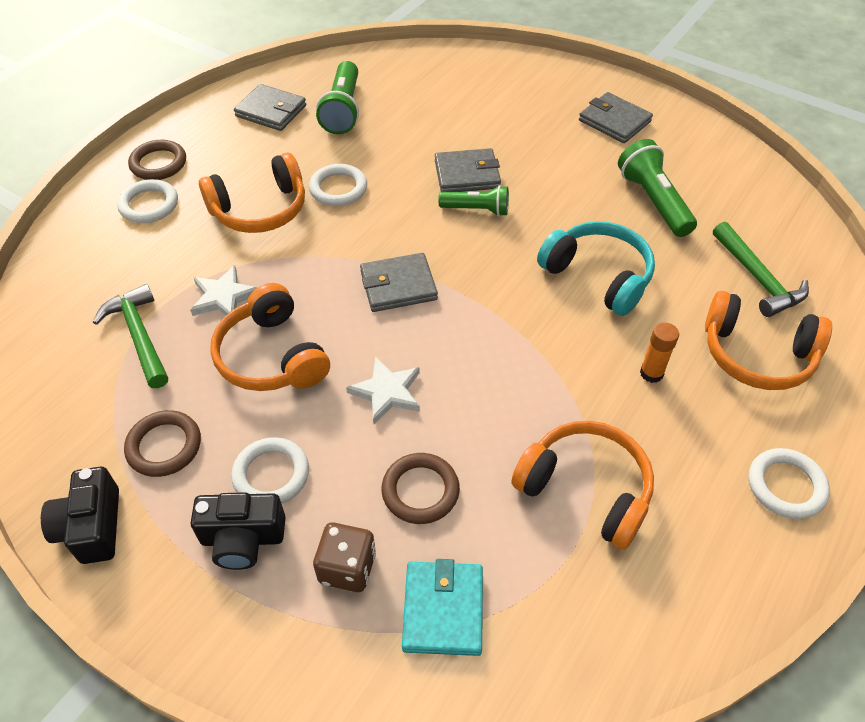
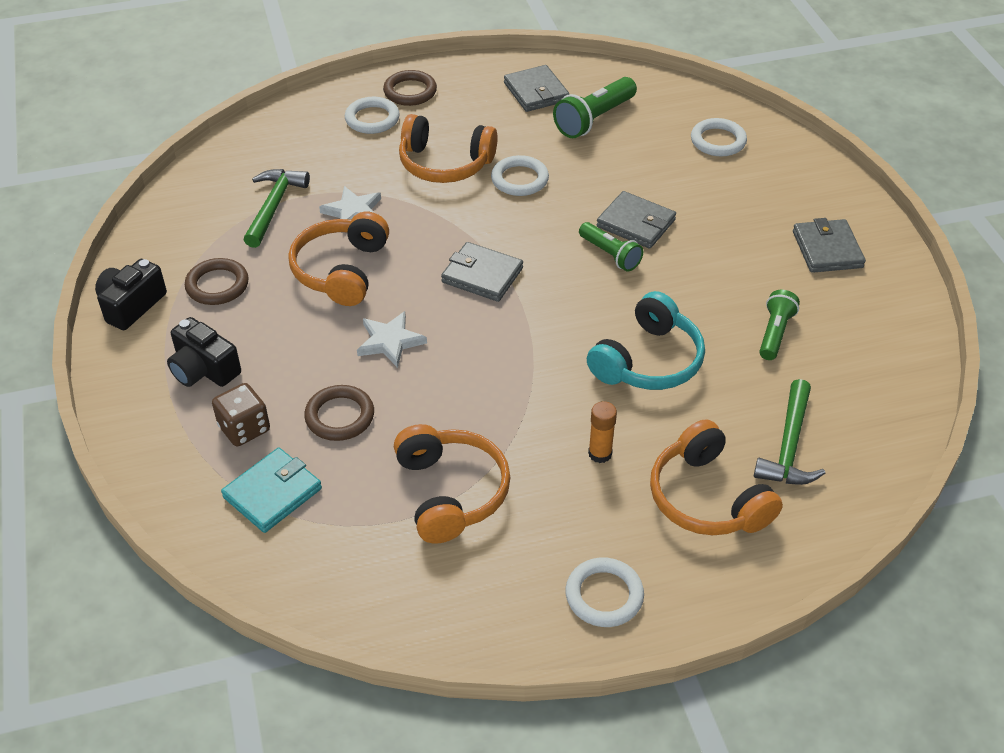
camera: 40 degrees right, 5 degrees down
white ring [231,437,309,504] -> white ring moved to [691,118,747,156]
turquoise headphones [537,221,655,316] -> turquoise headphones turned 45 degrees clockwise [587,291,705,390]
green flashlight [618,139,697,237] -> green flashlight [759,290,800,360], size x0.65

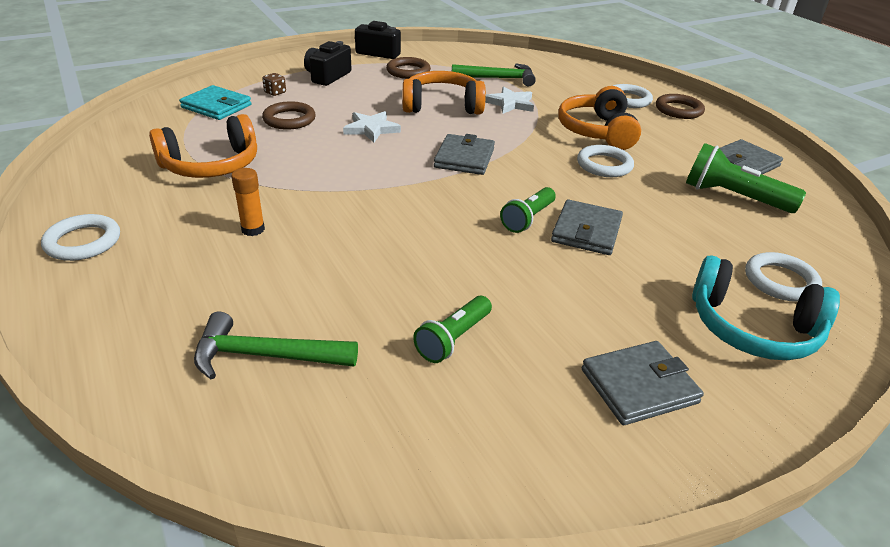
camera: 75 degrees right, 10 degrees down
brown dice [212,383,270,446] -> brown dice [262,73,286,96], size x0.58
turquoise headphones [587,291,705,390] -> turquoise headphones moved to [692,255,840,360]
orange headphones [650,419,783,535] -> none
green flashlight [759,290,800,360] -> green flashlight turned 120 degrees clockwise [413,296,492,363]

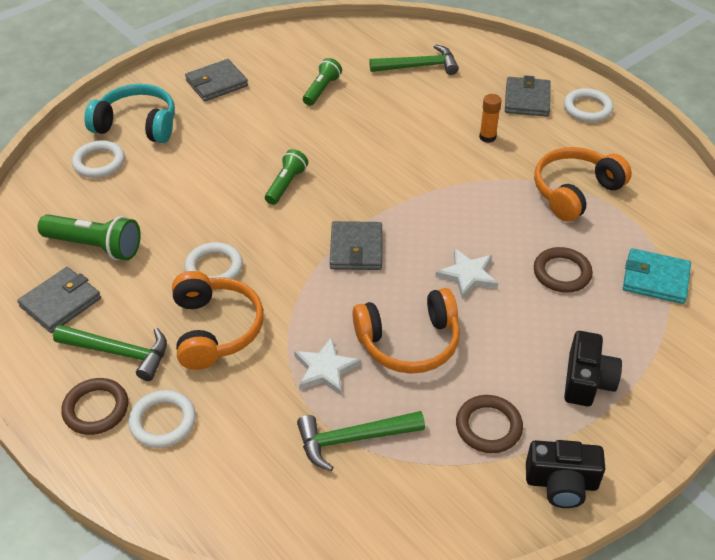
camera: 170 degrees right, 10 degrees up
brown dice [262,73,286,96] -> none
grey wallet [551,199,623,255] -> grey wallet moved to [505,76,551,117]
none -> green hammer [53,325,167,381]

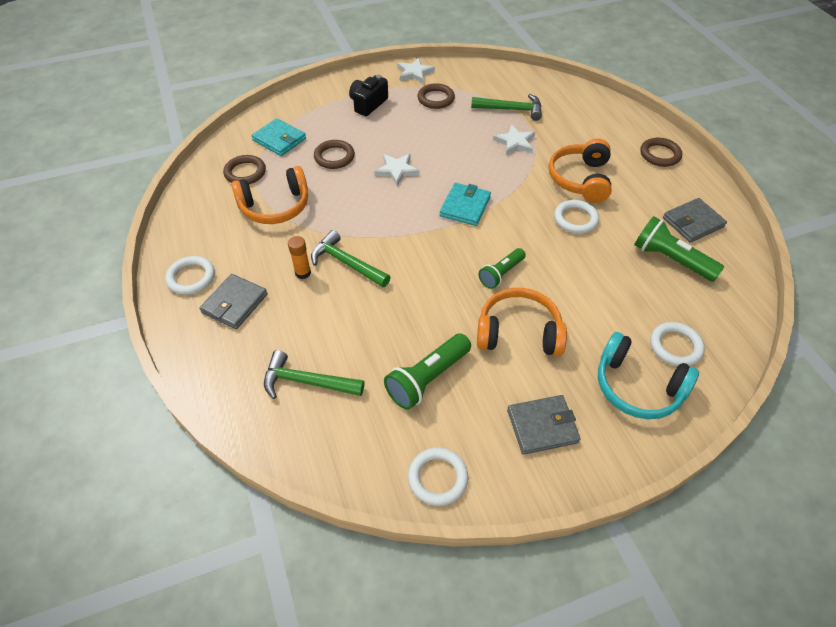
camera: 160 degrees left, 5 degrees up
green hammer [53,325,167,381] -> green hammer moved to [311,230,391,287]
white ring [128,390,196,448] -> white ring moved to [408,447,468,506]
green flashlight [303,58,342,106] -> green flashlight [384,333,471,410], size x1.53
grey wallet [330,221,382,270] -> turquoise wallet [440,183,491,226]
orange headphones [353,288,460,374] -> orange headphones moved to [477,288,567,356]
black camera [526,440,605,508] -> white star [397,58,435,83]
none -> brown ring [223,155,266,184]

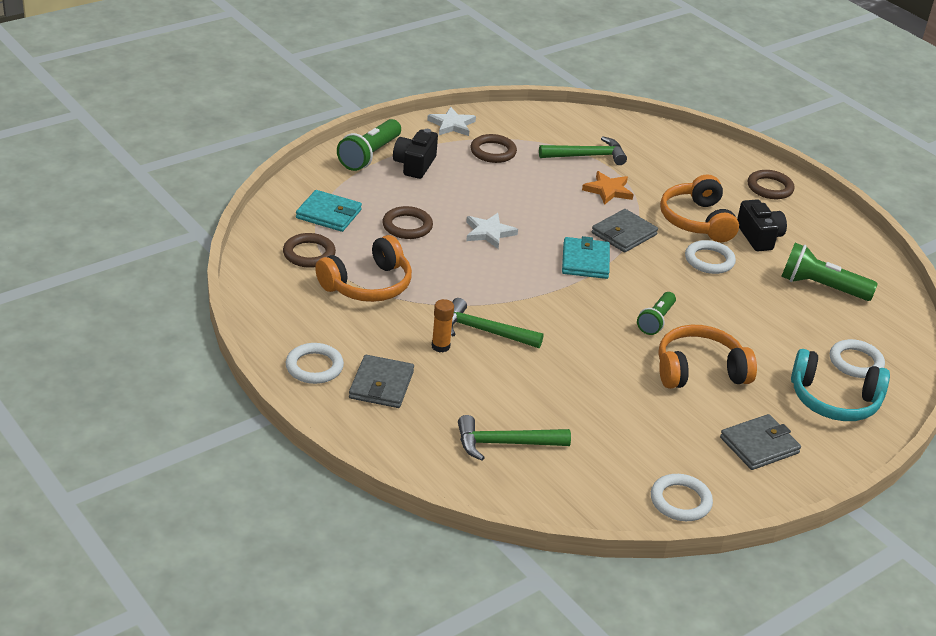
camera: 20 degrees left, 15 degrees down
green flashlight [384,333,471,410] -> green flashlight moved to [337,119,401,171]
white star [493,124,535,155] -> orange star [582,171,634,205]
grey wallet [663,198,727,243] -> grey wallet moved to [591,209,658,253]
none -> black camera [737,199,787,251]

